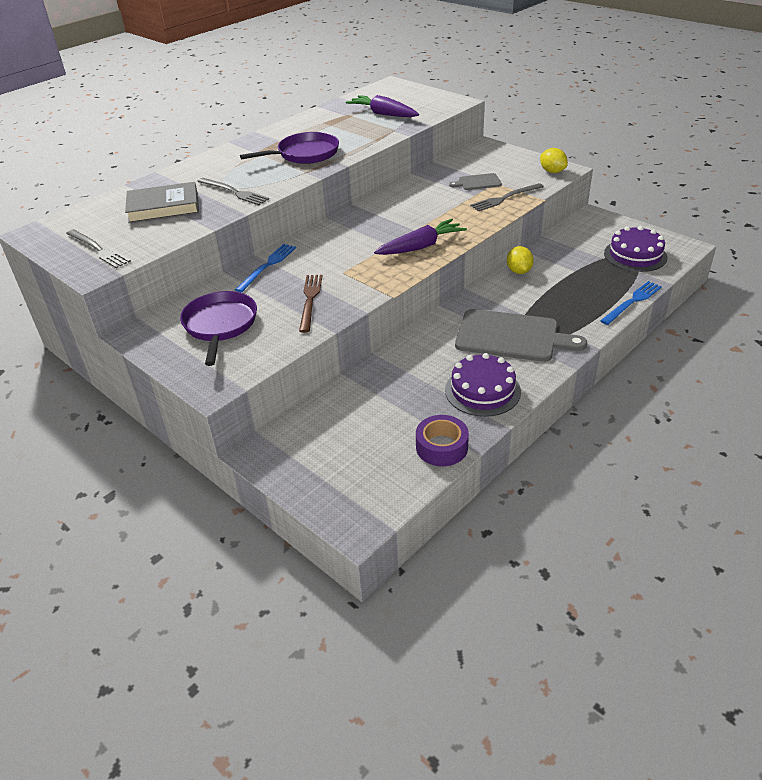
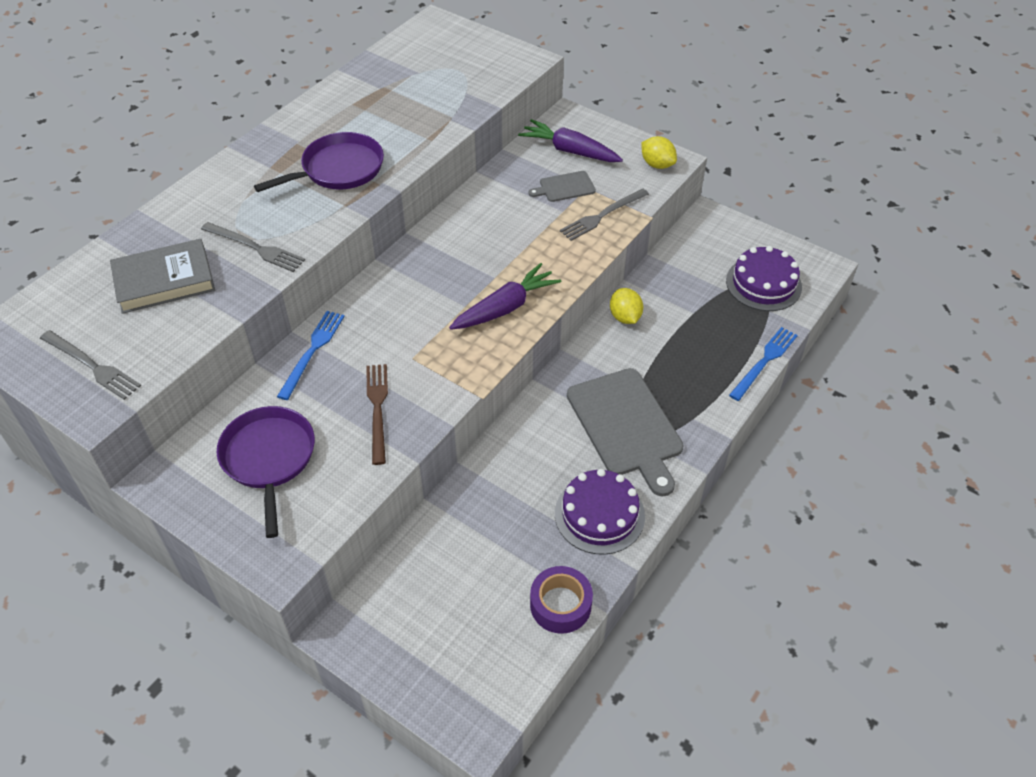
camera: 10 degrees left, 10 degrees up
purple carrot [346,95,419,117] -> purple carrot moved to [518,119,623,162]
grey cutting board [455,309,587,362] -> grey cutting board turned 60 degrees clockwise [567,368,684,496]

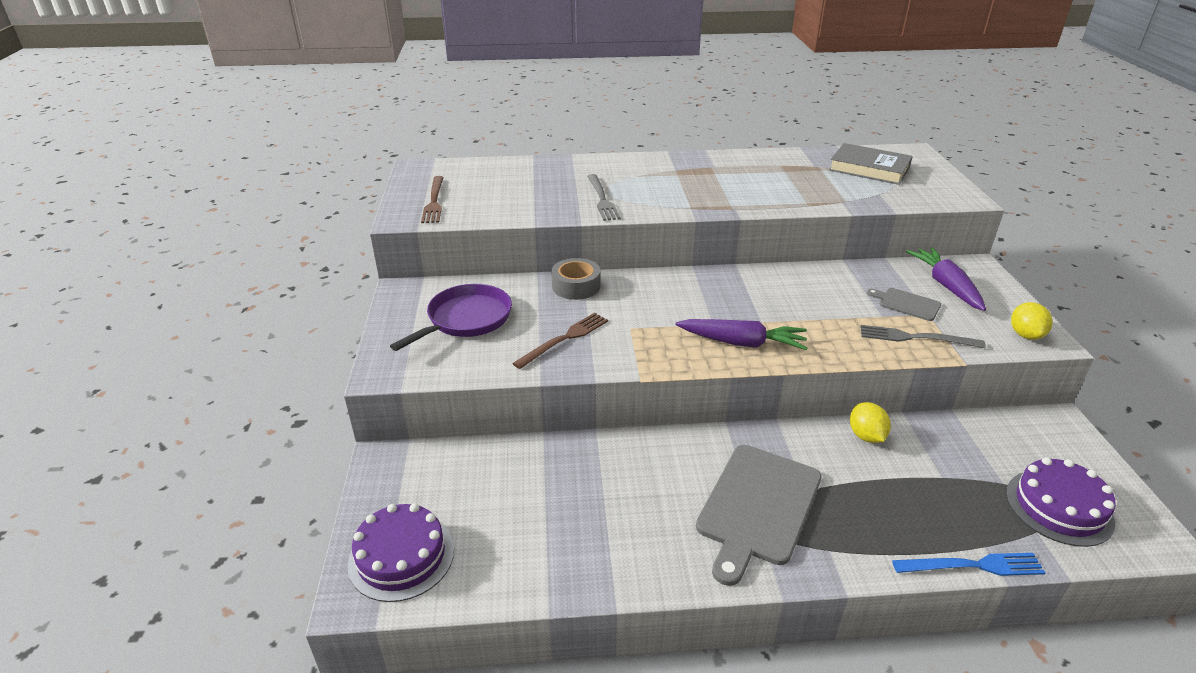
camera: 50 degrees right, 15 degrees down
grey fork [40,330,141,400] -> brown fork [421,176,444,223]
grey book [110,239,215,314] -> grey book moved to [829,143,913,185]
purple pan [254,132,384,192] -> none
blue fork [277,311,345,400] -> grey tape [551,258,600,300]
purple tape [530,566,593,634] -> none
purple cake [555,469,645,555] -> purple cake moved to [348,503,454,602]
yellow lemon [610,288,643,324] -> yellow lemon turned 45 degrees counterclockwise [850,402,891,443]

